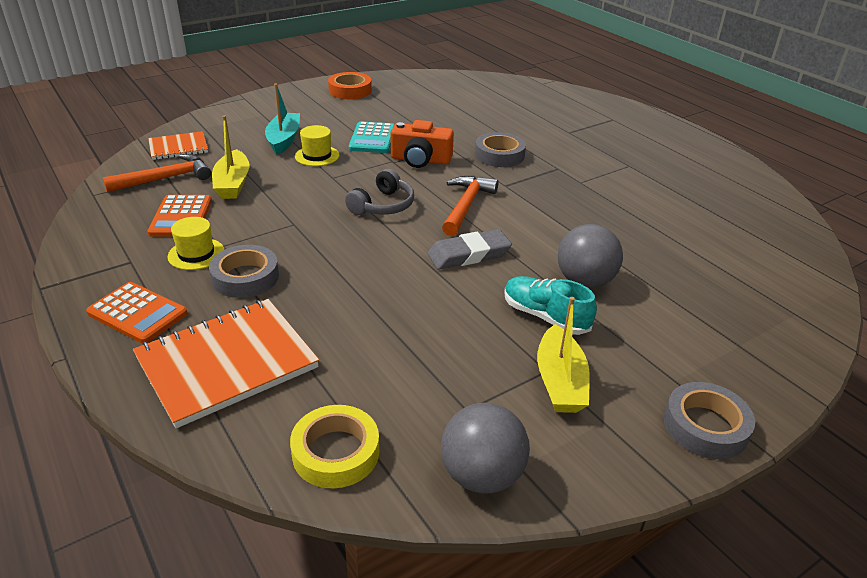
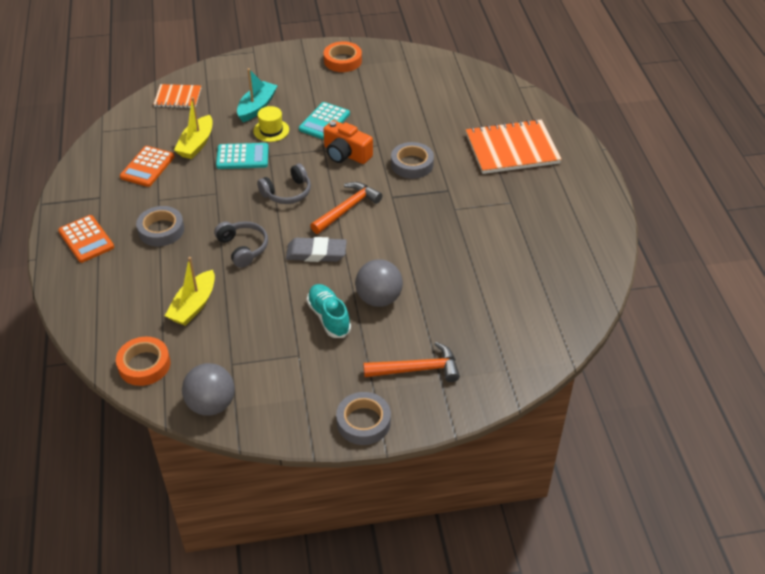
camera: 25 degrees right, 10 degrees up
orange hammer [103,154,211,193] -> orange hammer moved to [363,342,460,382]
orange notebook [133,299,319,428] -> orange notebook moved to [466,119,562,174]
yellow hat [167,217,225,270] -> none
yellow tape [290,405,379,488] -> orange tape [116,337,170,386]
yellow boat [537,297,590,413] -> yellow boat moved to [165,257,215,326]
none -> grey headphones [214,221,268,268]
none -> turquoise calculator [216,143,269,169]

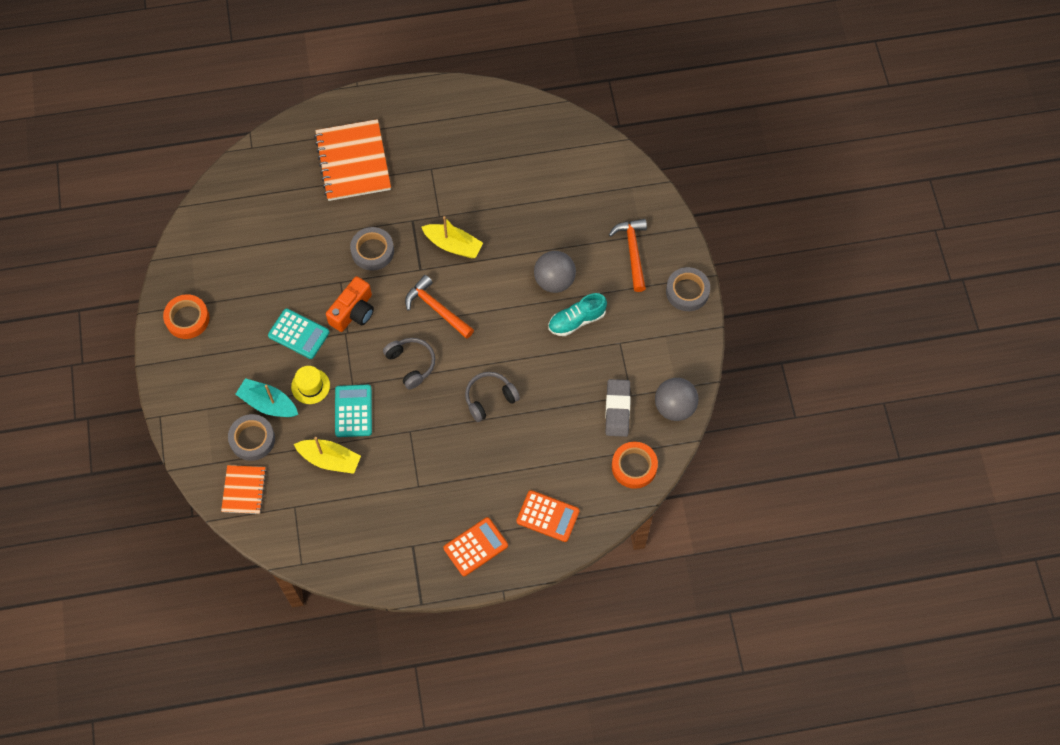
camera: 90 degrees left, 20 degrees up
orange calculator [120,146,175,187] -> orange calculator moved to [516,490,580,542]
grey tape [136,206,184,246] -> grey tape moved to [228,414,275,461]
yellow boat [165,257,215,326] -> yellow boat moved to [422,216,483,258]
grey eraser [286,237,347,262] -> grey eraser moved to [605,379,631,437]

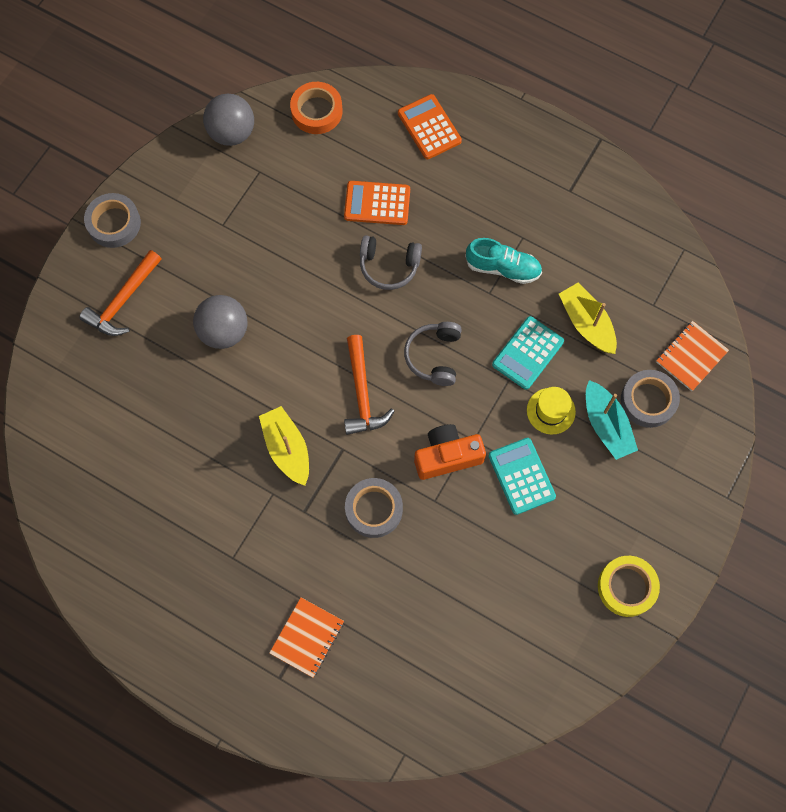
camera: 140 degrees left, 5 degrees up
orange tape [163,294,209,339] -> yellow tape [598,556,660,617]
orange notebook [314,119,391,201] -> orange notebook [269,597,344,678], size x0.55
orange calculator [444,517,508,576] -> orange calculator moved to [344,181,410,225]
turquoise shoe [548,293,607,336] -> turquoise shoe moved to [465,238,542,284]
grey eraser [605,379,631,437] -> none

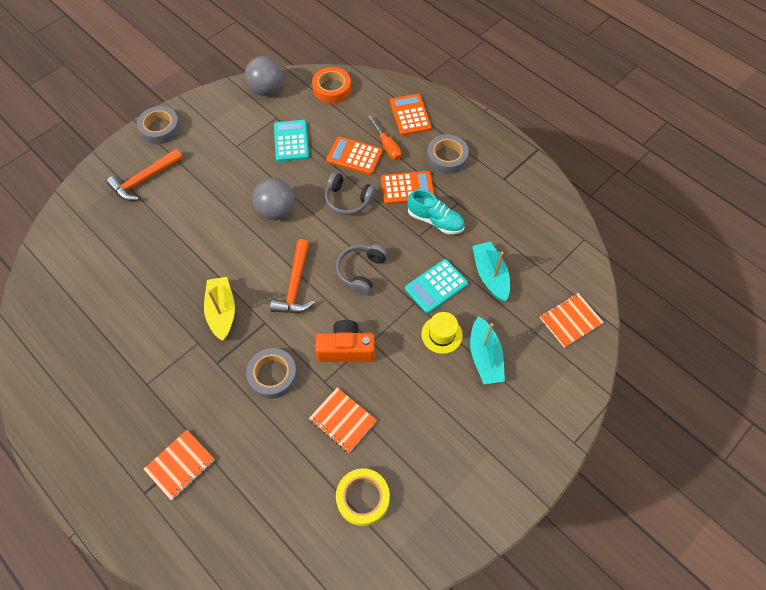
camera: 15 degrees right, 10 degrees down
grey ball [193,295,248,349] -> grey ball moved to [252,178,295,220]
turquoise calculator [489,438,556,515] -> turquoise calculator moved to [274,120,309,162]
yellow boat [559,283,617,354] -> turquoise boat [472,241,510,302]
yellow tape [598,556,660,617] -> yellow tape moved to [336,468,390,526]
grey tape [621,370,680,428] -> grey tape moved to [427,135,469,174]
none -> orange notebook [309,388,377,453]
none -> orange screwdriver [368,115,401,160]
none -> orange calculator [381,171,435,204]

